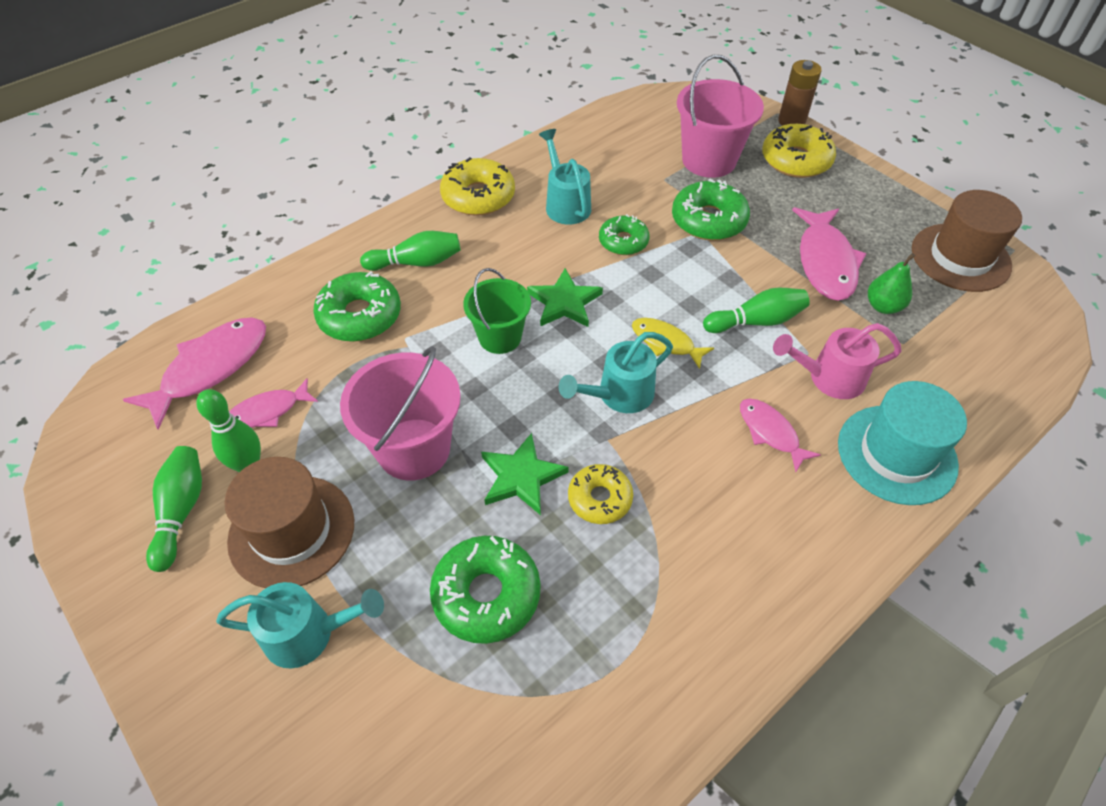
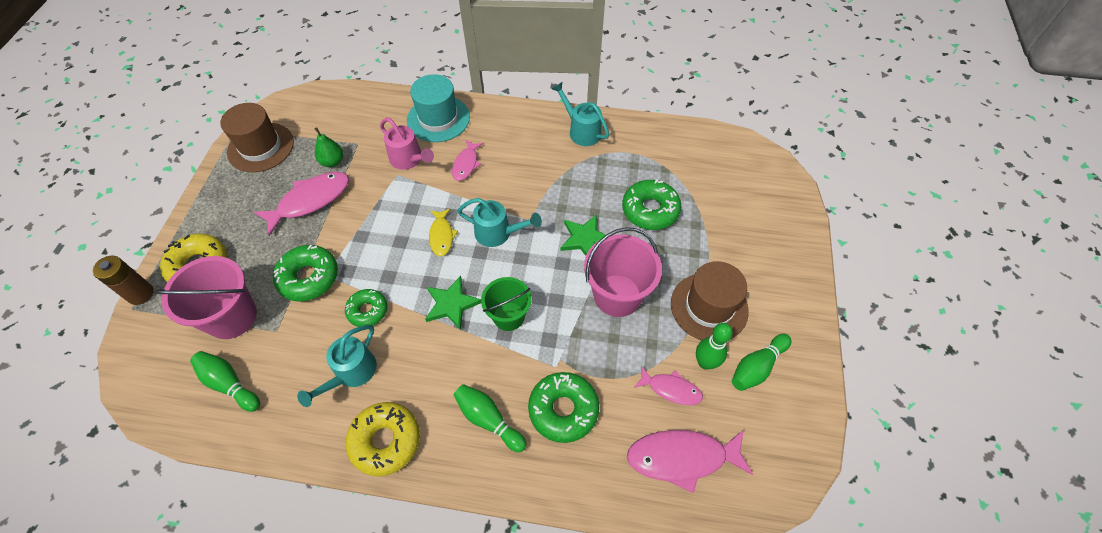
camera: 130 degrees left, 5 degrees up
turquoise watering can [216,582,384,668] -> turquoise watering can moved to [552,82,610,146]
yellow donut [568,464,633,524] -> none
green bowling pin [703,288,810,333] -> green bowling pin moved to [190,351,260,412]

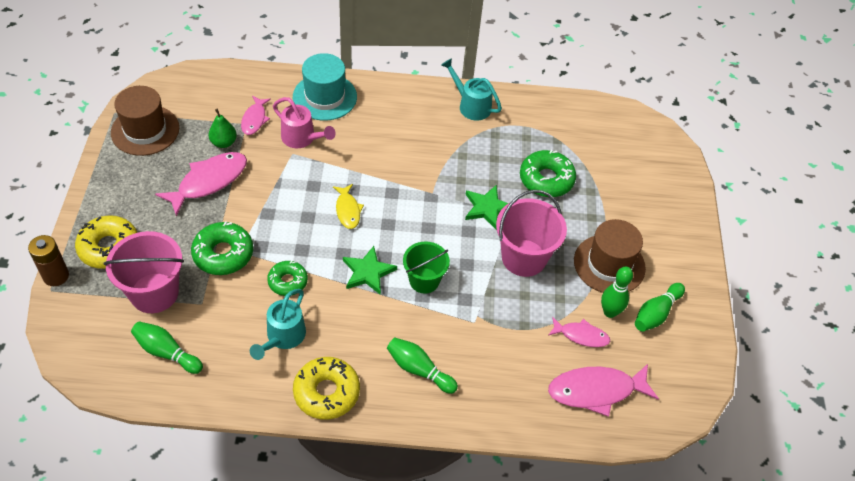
camera: 10 degrees left, 5 degrees down
pink fish [452,139,484,181] -> pink fish moved to [241,96,271,135]
turquoise watering can [457,198,542,247] -> none
green donut [528,372,599,443] -> none

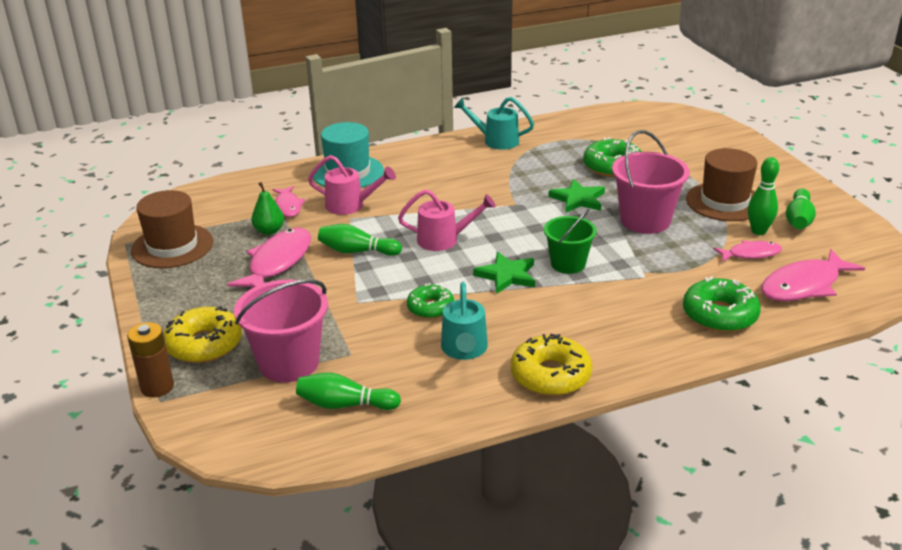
camera: 20 degrees left, 20 degrees down
green donut [191,221,253,275] -> green donut moved to [683,276,761,332]
yellow fish [333,184,364,229] -> pink watering can [398,189,496,251]
green bowling pin [387,337,458,394] -> green bowling pin moved to [318,224,402,256]

